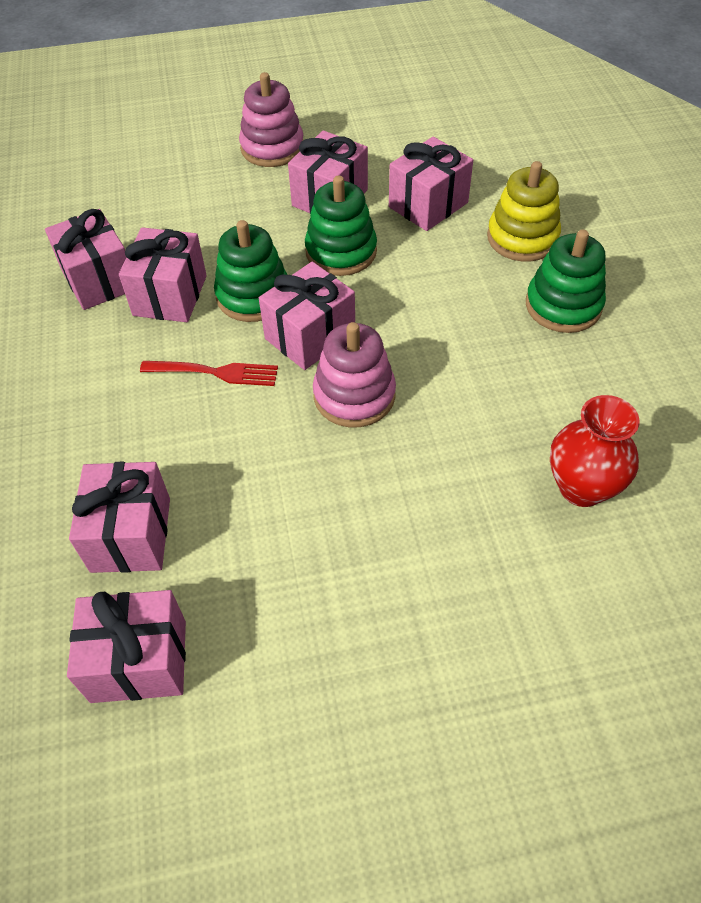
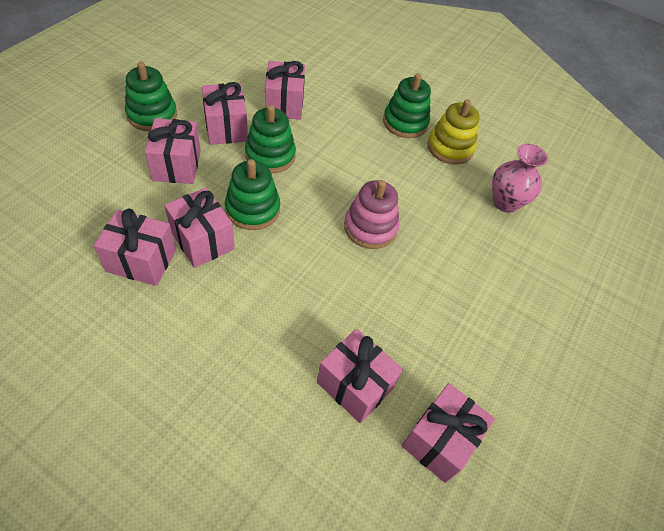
camera: 55 degrees left, 0 degrees up
red fork [140,361,278,386] -> none
pink stacking toy [239,72,303,167] -> green stacking toy [125,62,177,131]
pink gift [259,262,355,370] -> pink gift moved to [145,118,201,184]
yellow stacking toy [487,161,561,261] -> yellow stacking toy moved to [427,100,480,165]
red vase [550,395,640,507] -> pink vase [492,144,548,213]

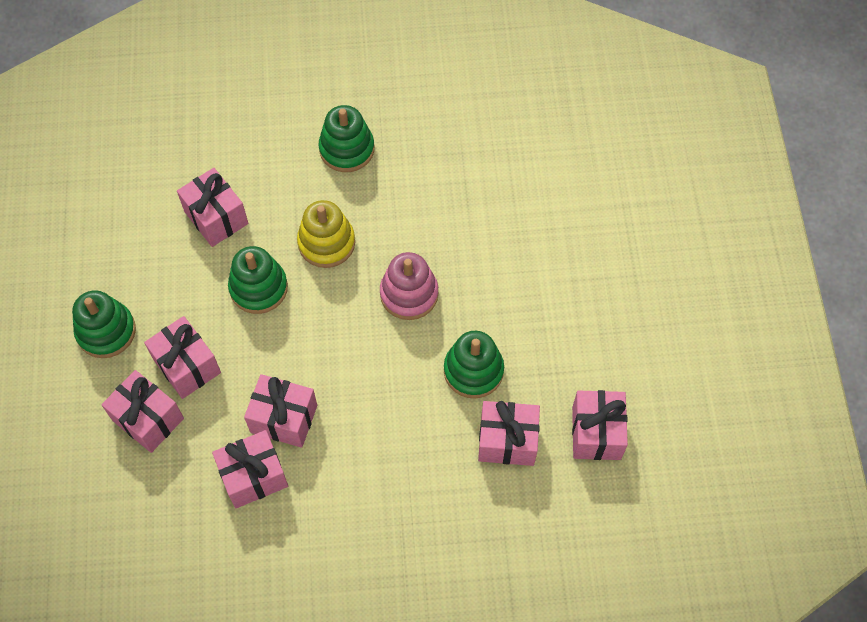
camera: 30 degrees left, 10 degrees up
pink gift [202,82,248,145] -> pink gift moved to [101,370,184,453]
green stacking toy [225,159,280,230] -> green stacking toy moved to [444,331,504,399]
yellow stacking toy [427,100,480,165] -> yellow stacking toy moved to [297,200,355,268]
pink vase [492,144,548,213] -> none

